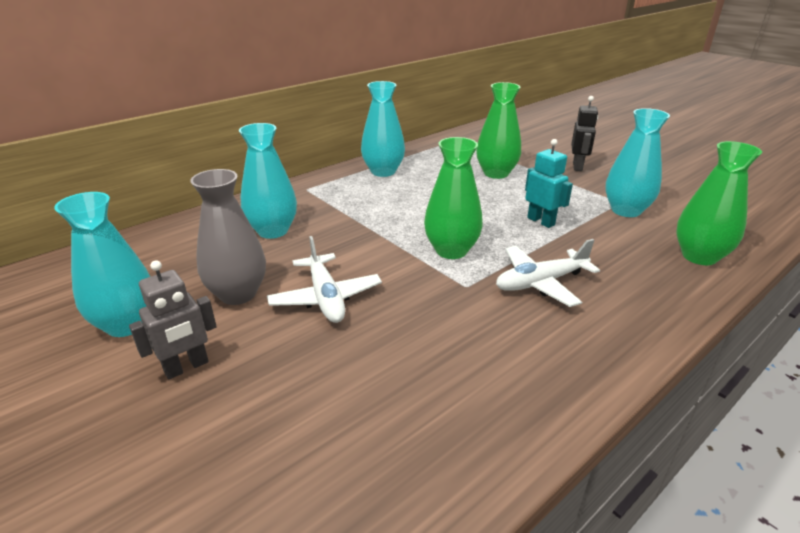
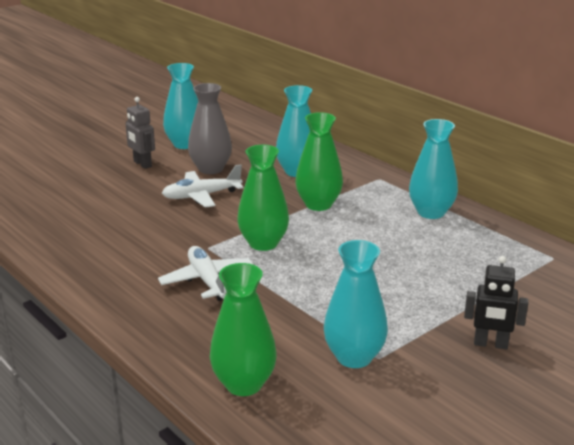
camera: 90 degrees right, 5 degrees down
green vase [476,82,521,179] -> green vase moved to [295,112,343,211]
turquoise robot [525,139,573,228] -> none

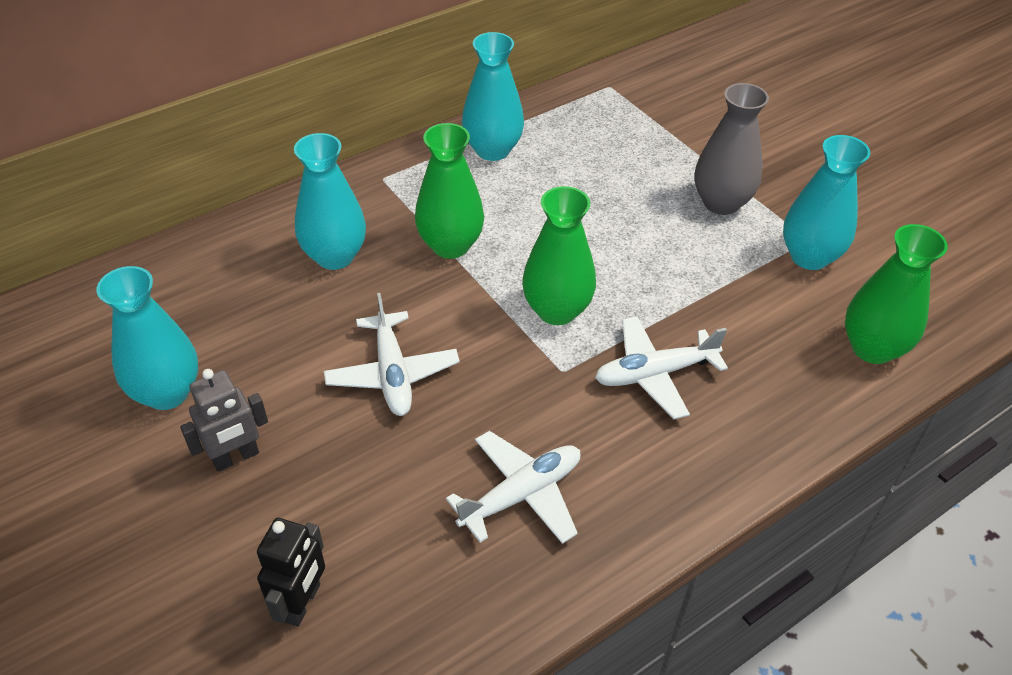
camera: 85 degrees left, 20 degrees up
grey vase [188,83,232,174] -> grey vase moved to [695,83,769,215]
black robot [464,256,528,349] -> black robot moved to [257,518,325,627]
none -> white plane [446,431,581,544]

